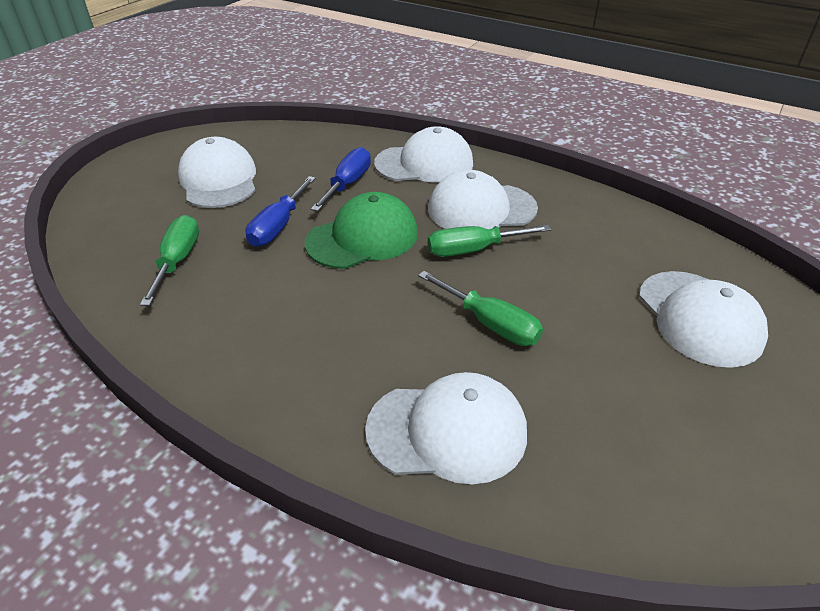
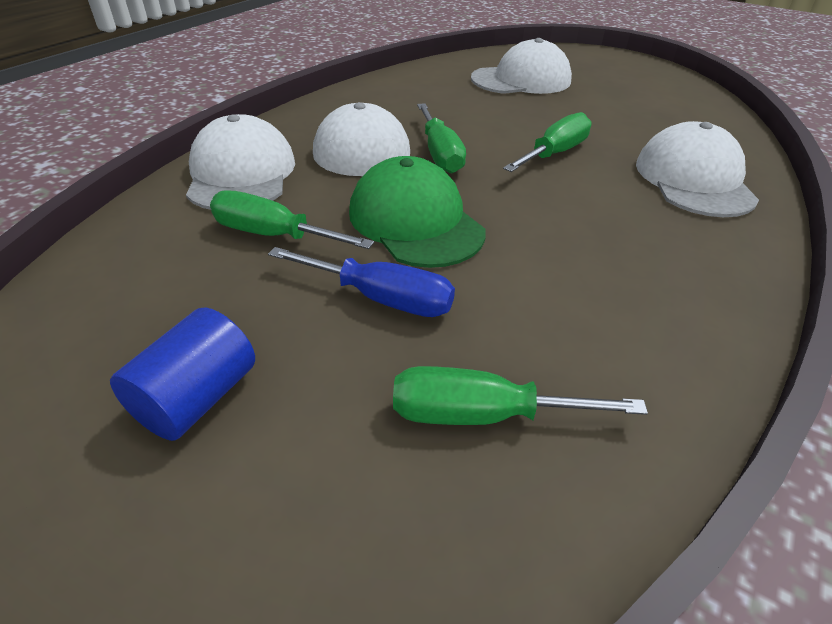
camera: 90 degrees left, 0 degrees up
white cap [178,137,256,208] -> blue cylinder [110,308,255,441]
blue screwdriver [311,147,371,211] -> green screwdriver [210,190,374,249]

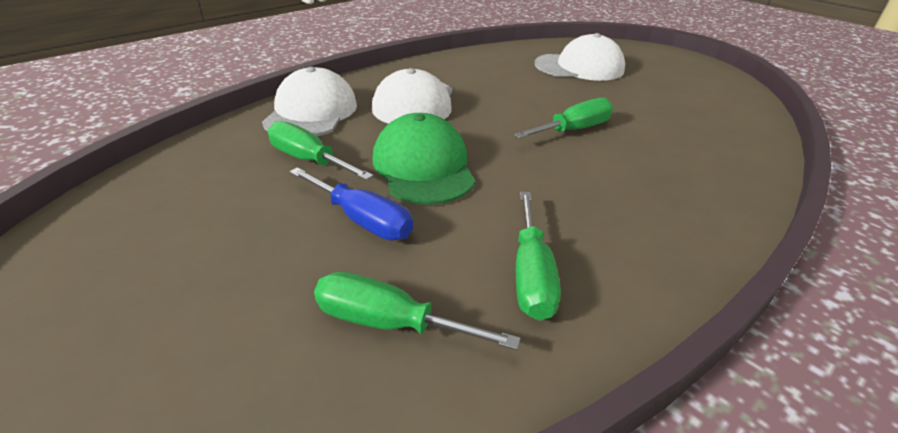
camera: 15 degrees right, 5 degrees down
blue cylinder [110,308,255,441] -> none
green screwdriver [417,103,466,173] -> green screwdriver moved to [516,192,561,321]
white cap [636,121,759,217] -> none

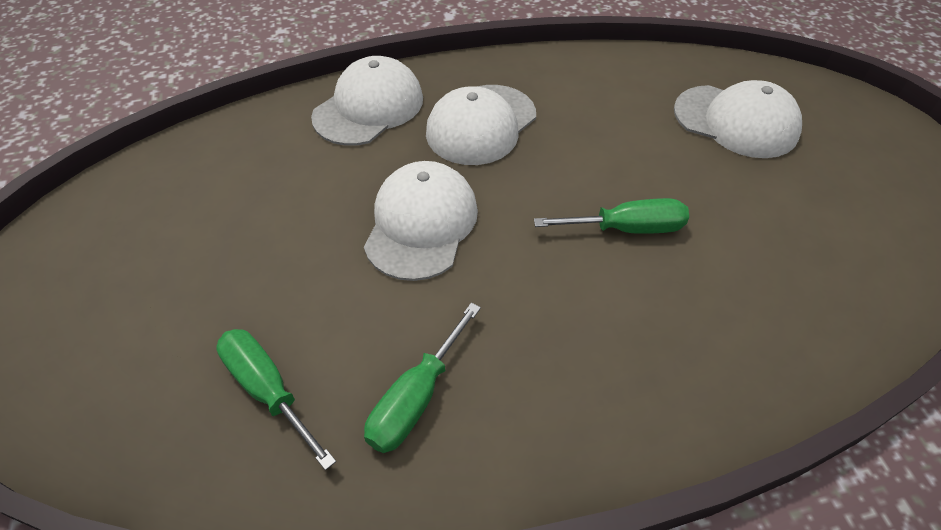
camera: 30 degrees right, 15 degrees up
green screwdriver [268,121,374,180] -> none
blue screwdriver [289,167,413,241] -> none
green cap [373,113,475,205] -> white cap [364,161,478,281]

